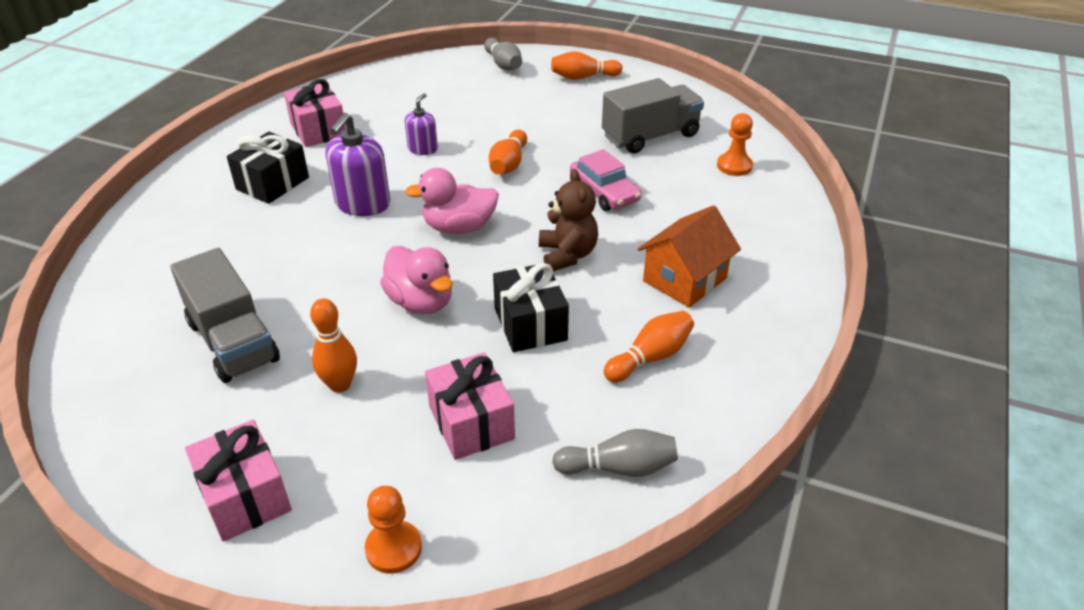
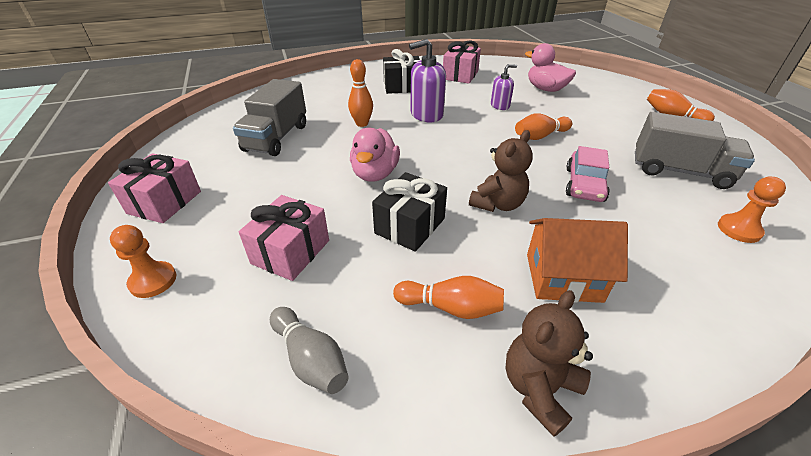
camera: 50 degrees right, 0 degrees up
orange bowling pin [310,298,357,393] -> orange bowling pin moved to [348,59,373,127]
pink duck [405,168,499,234] -> pink duck moved to [525,43,576,92]
grey bowling pin [484,38,522,70] -> none
none -> brown teddy bear [506,290,593,437]

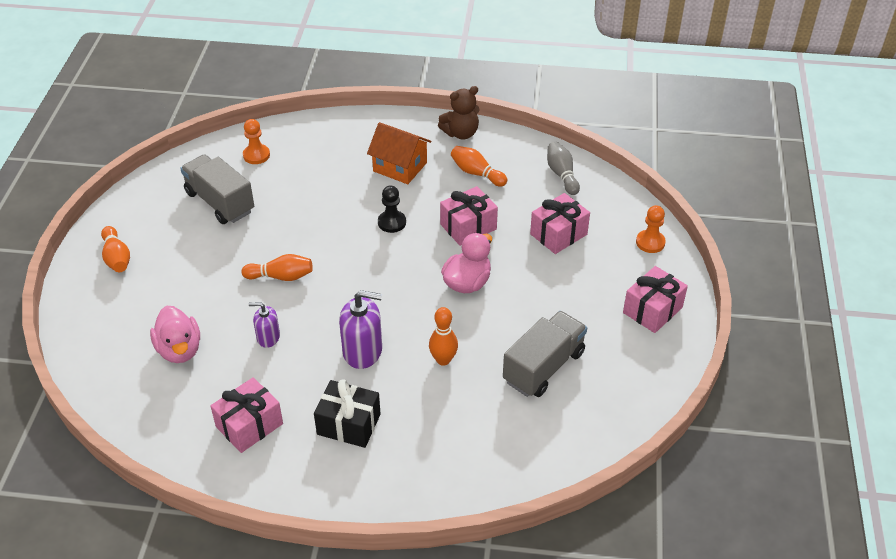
camera: 155 degrees left, 5 degrees up
black gift [372,172,447,252] -> pink gift [440,186,498,246]
brown teddy bear [469,130,533,212] -> black pawn [378,185,406,233]
pink car [566,146,610,202] -> none

